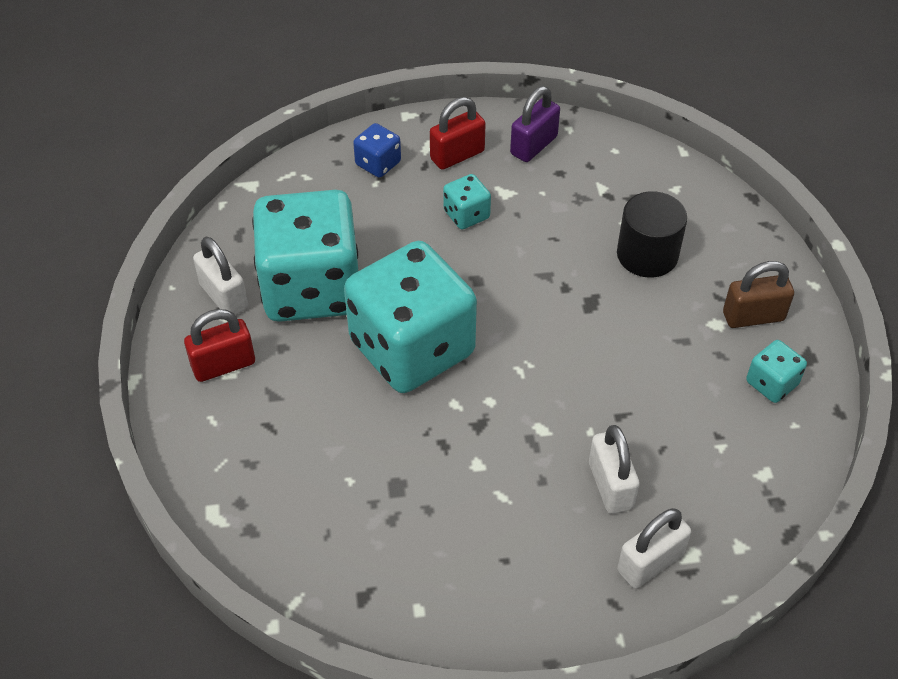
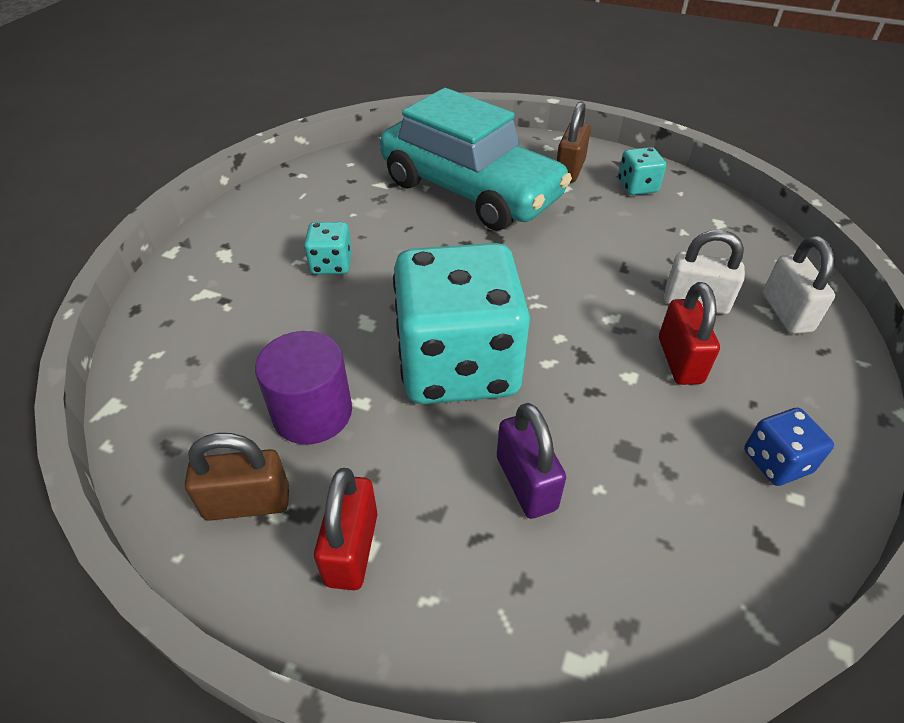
camera: 60 degrees left, 5 degrees down
white padlock [193,237,248,315] -> brown padlock [185,433,289,521]
turquoise dice [252,190,358,322] -> purple cylinder [255,331,352,444]
blue dice [353,123,401,178] -> blue dice moved to [744,408,834,486]
red padlock [430,97,486,170] -> red padlock moved to [659,282,720,385]
purple padlock [510,86,560,162] -> purple padlock moved to [497,403,566,519]
black cylinder [617,191,687,278] -> turquoise car [380,88,572,231]

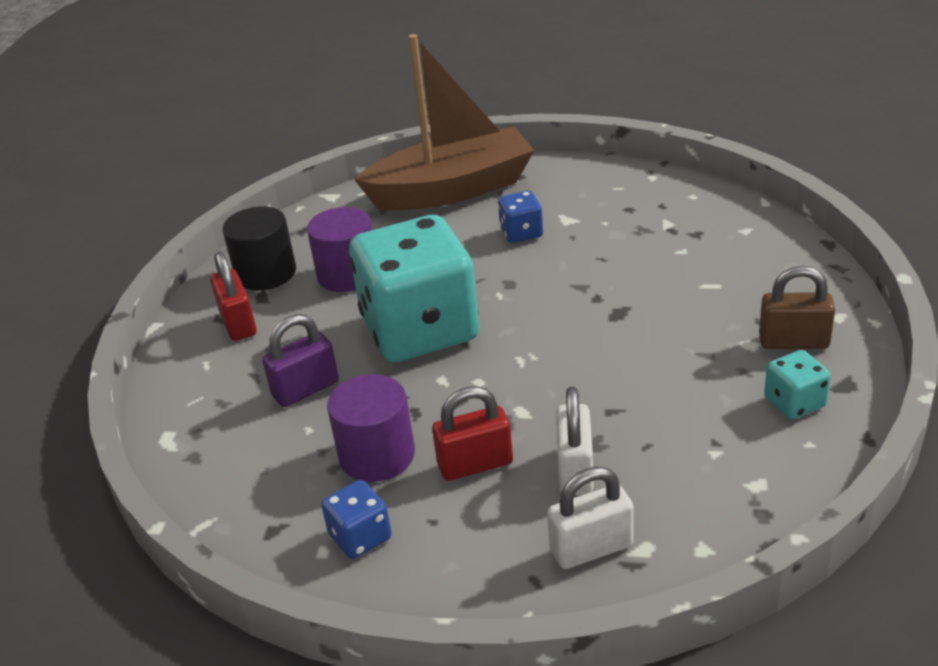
camera: 80 degrees right, 10 degrees down
brown padlock [185,433,289,521] -> black cylinder [223,206,296,291]
turquoise dice [304,222,352,274] -> blue dice [498,191,543,243]
red padlock [314,468,377,590] -> red padlock turned 75 degrees clockwise [210,251,257,341]
turquoise car [380,88,572,231] -> none
none -> purple cylinder [327,374,415,482]
none -> brown boat [355,34,535,210]

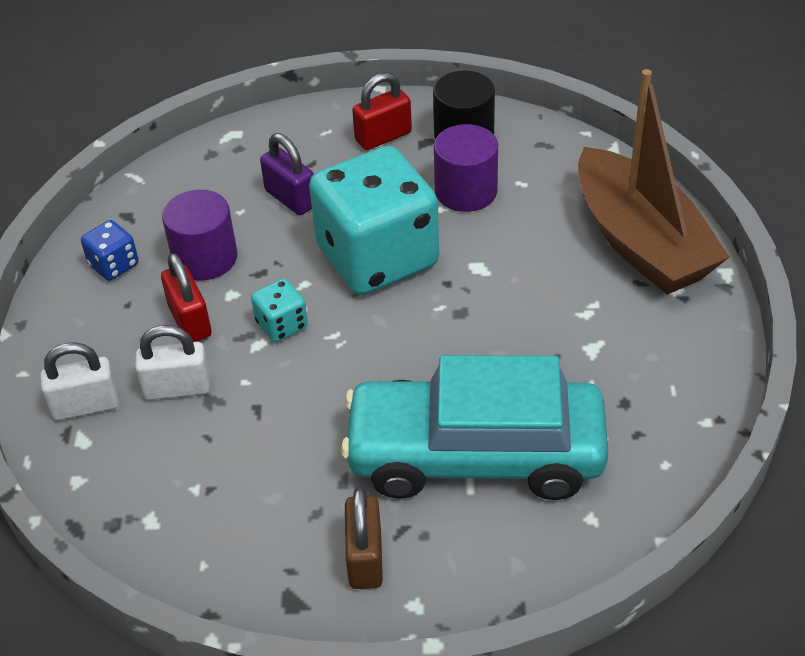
camera: 80 degrees right, 10 degrees up
blue dice [498,191,543,243] -> none
white padlock [547,466,634,569] -> white padlock turned 75 degrees counterclockwise [40,342,120,420]
turquoise dice [764,350,831,419] -> turquoise dice moved to [251,279,308,342]
none -> turquoise car [341,355,608,500]

